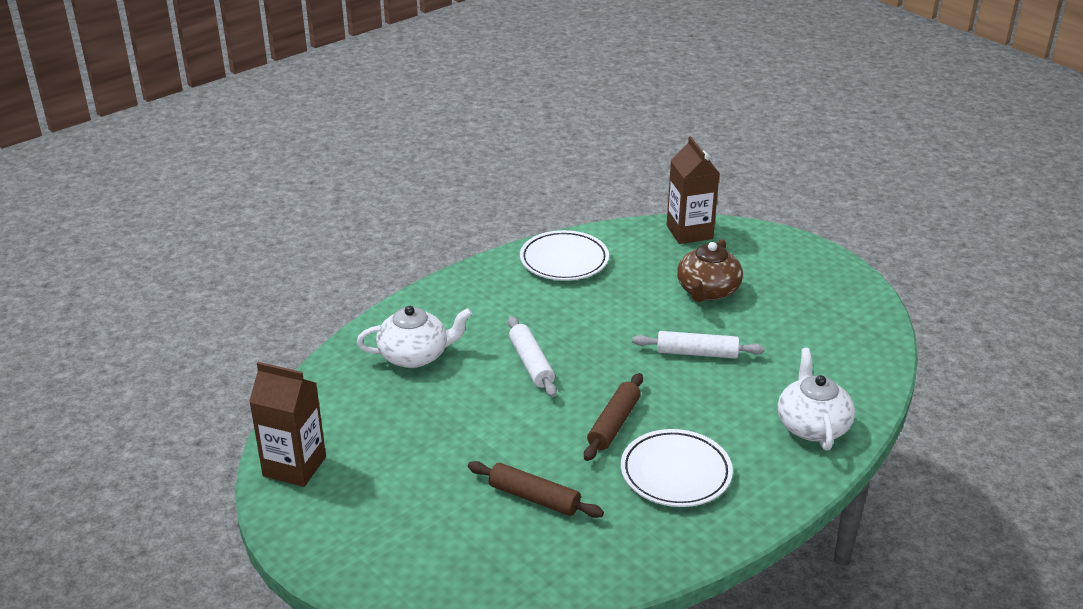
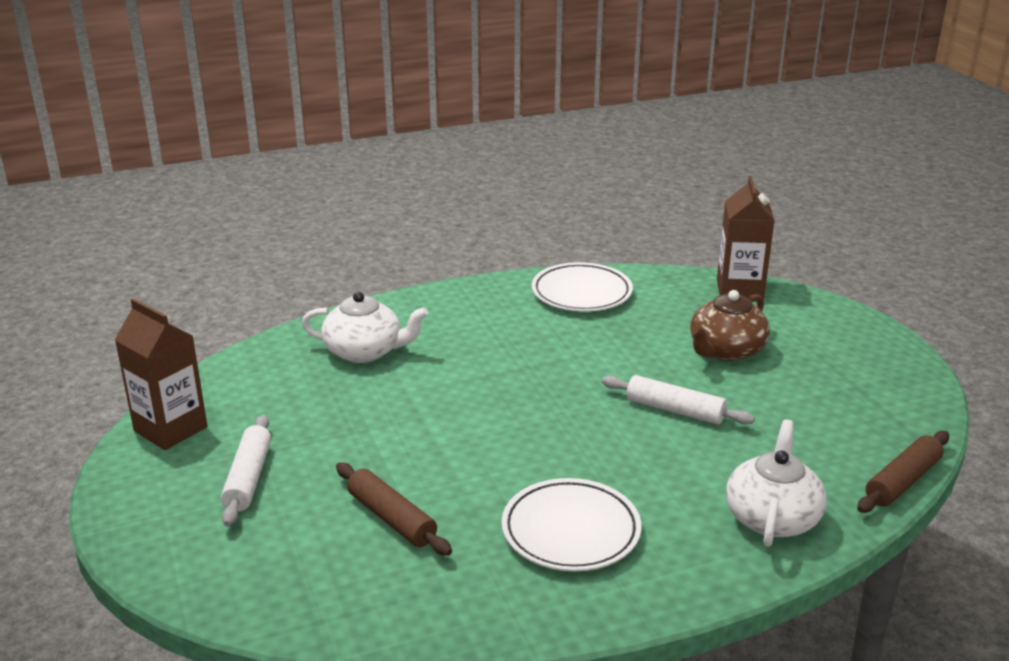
camera: 20 degrees right, 5 degrees down
white rolling pin [508,316,557,397] -> white rolling pin moved to [221,415,271,527]
brown rolling pin [584,373,643,461] -> brown rolling pin moved to [857,431,949,513]

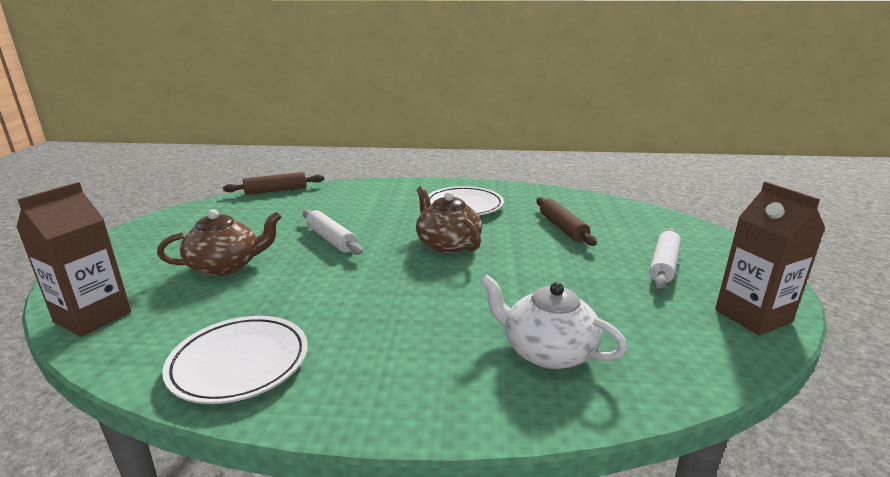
camera: 155 degrees left, 5 degrees down
white teapot [726,419,827,547] -> none
none -> brown teapot [416,186,482,254]

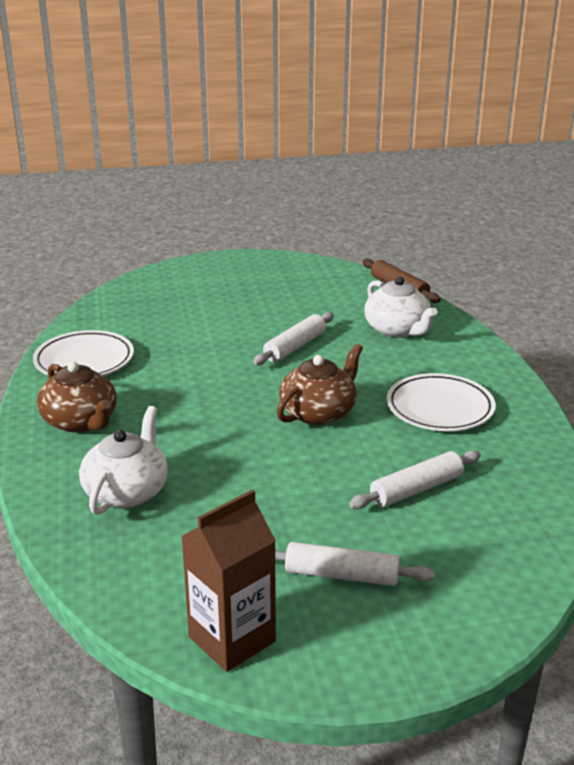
camera: 75 degrees right, 5 degrees up
brown carton [16,182,131,337] -> none
brown teapot [157,210,282,276] -> brown teapot moved to [37,361,117,433]
brown rolling pin [536,197,597,246] -> white rolling pin [349,450,481,509]
none -> white teapot [364,276,437,338]

